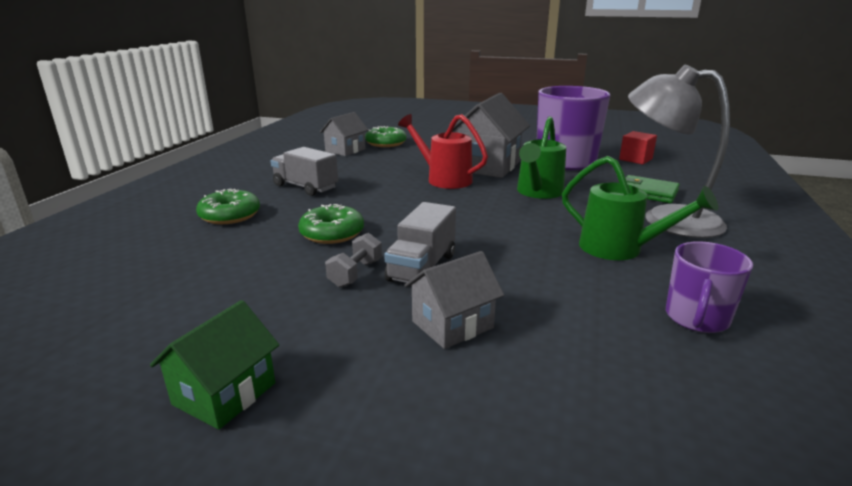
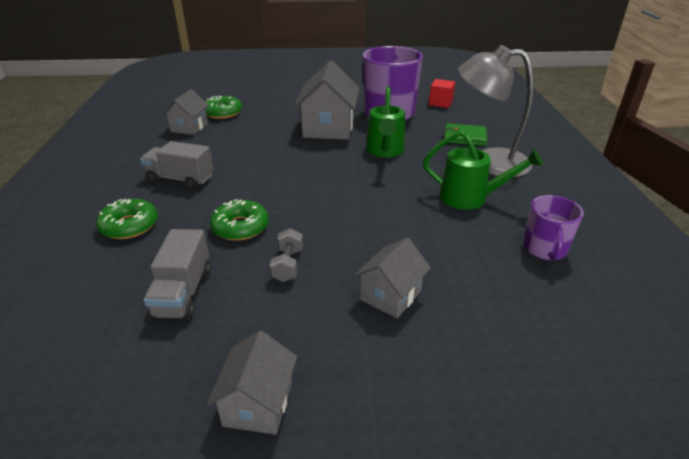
camera: 20 degrees left, 10 degrees up
green house [150,300,279,430] -> grey house [207,331,297,435]
grey truck [384,202,456,283] -> grey truck moved to [144,229,211,320]
red watering can [398,114,488,189] -> none

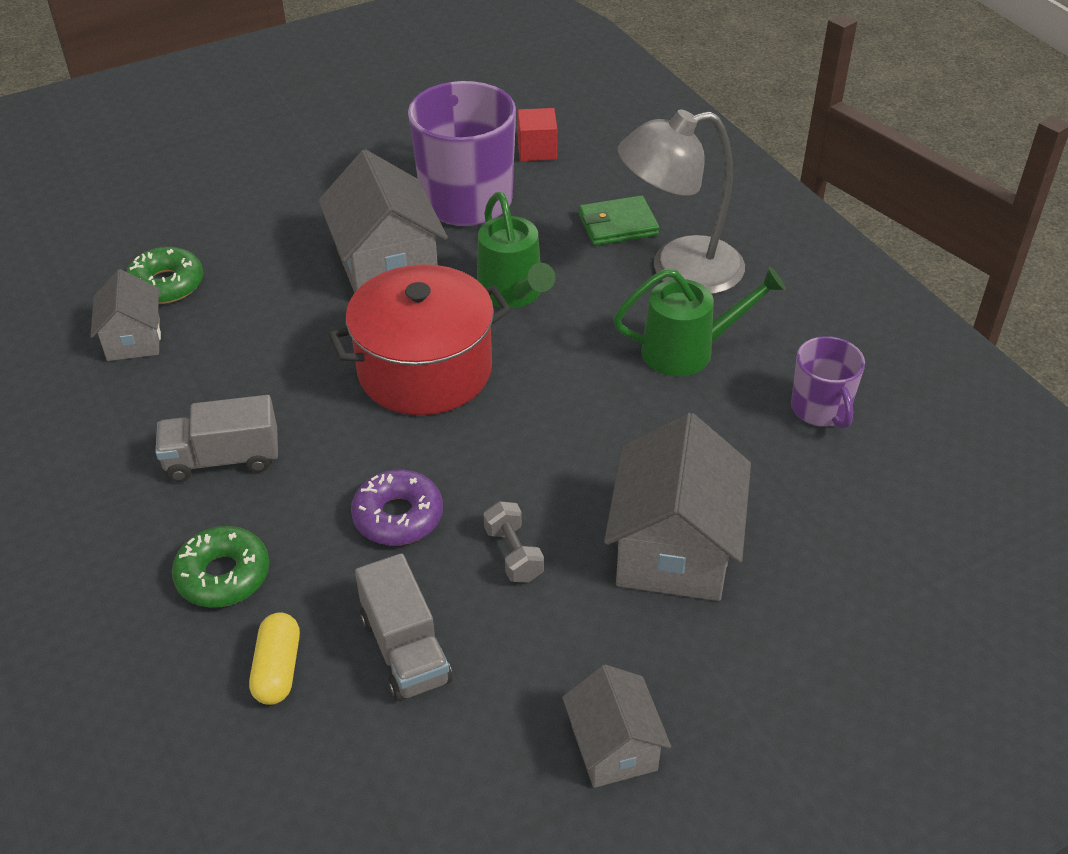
camera: 25 degrees left, 10 degrees up
green donut [210,199,269,241] -> purple donut [351,470,443,546]
grey house [354,237,431,318] -> grey house [604,413,751,601], size x1.72
none -> yellow capsule [249,612,300,705]
none -> red pot [328,264,511,415]

